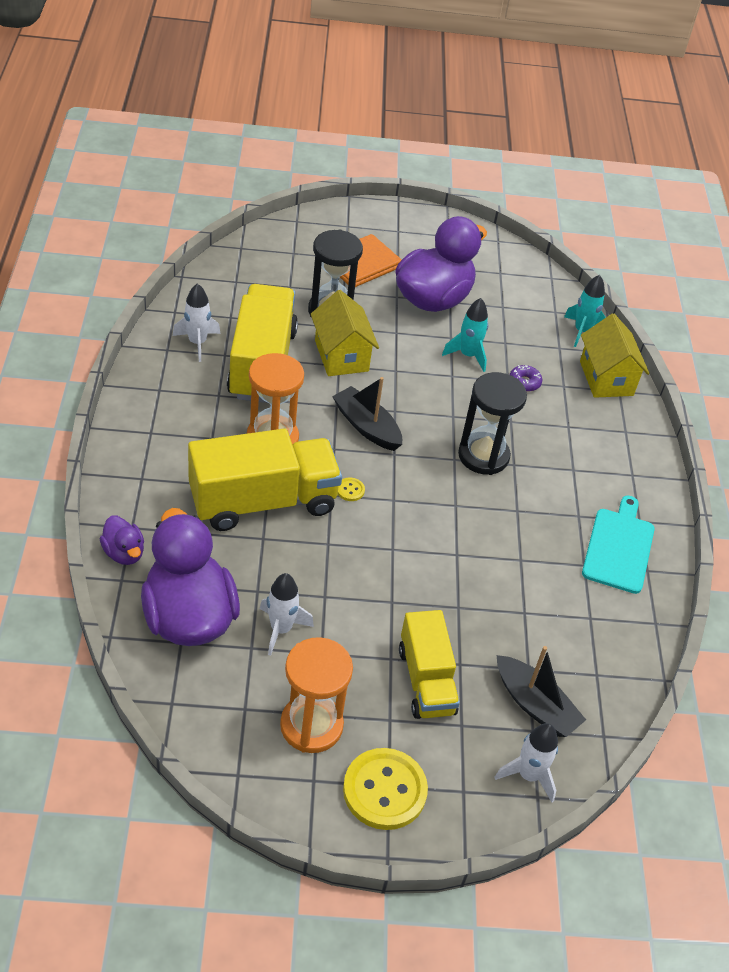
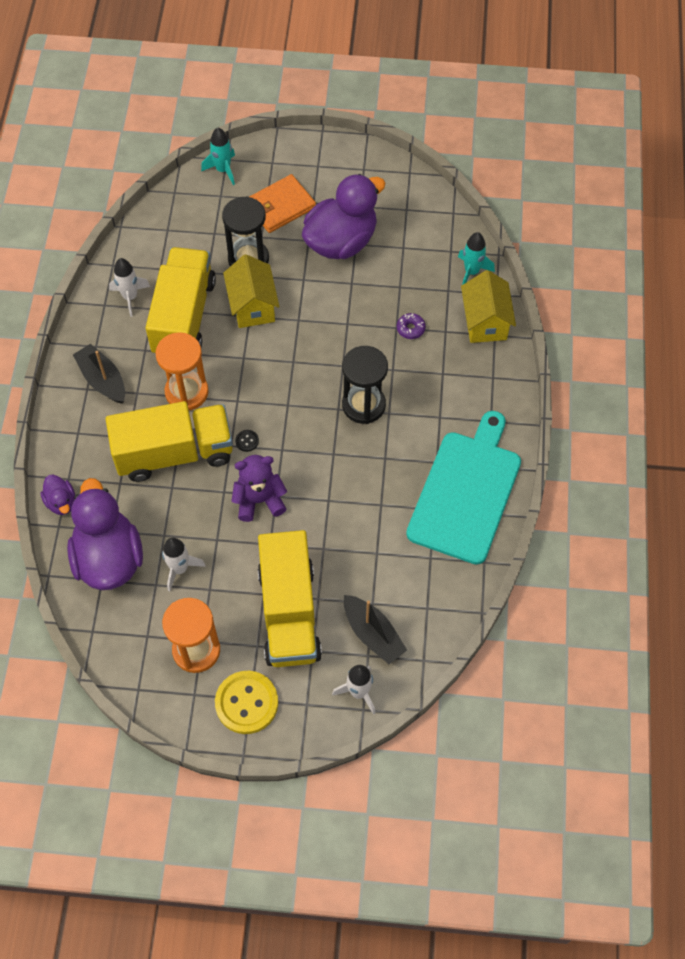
camera: 10 degrees right, 15 degrees up
black boat [332,377,402,451] -> black boat moved to [73,344,125,404]
yellow button [338,478,365,501] -> black button [235,430,259,452]
yellow truck [399,610,460,719] -> yellow truck [258,530,322,667], size x1.59
turquoise rocket [442,298,488,372] -> turquoise rocket moved to [201,128,235,185]
turquoise cutting board [582,496,655,594] -> turquoise cutting board [406,411,521,564], size x1.66
none -> purple teddy bear [231,455,287,522]

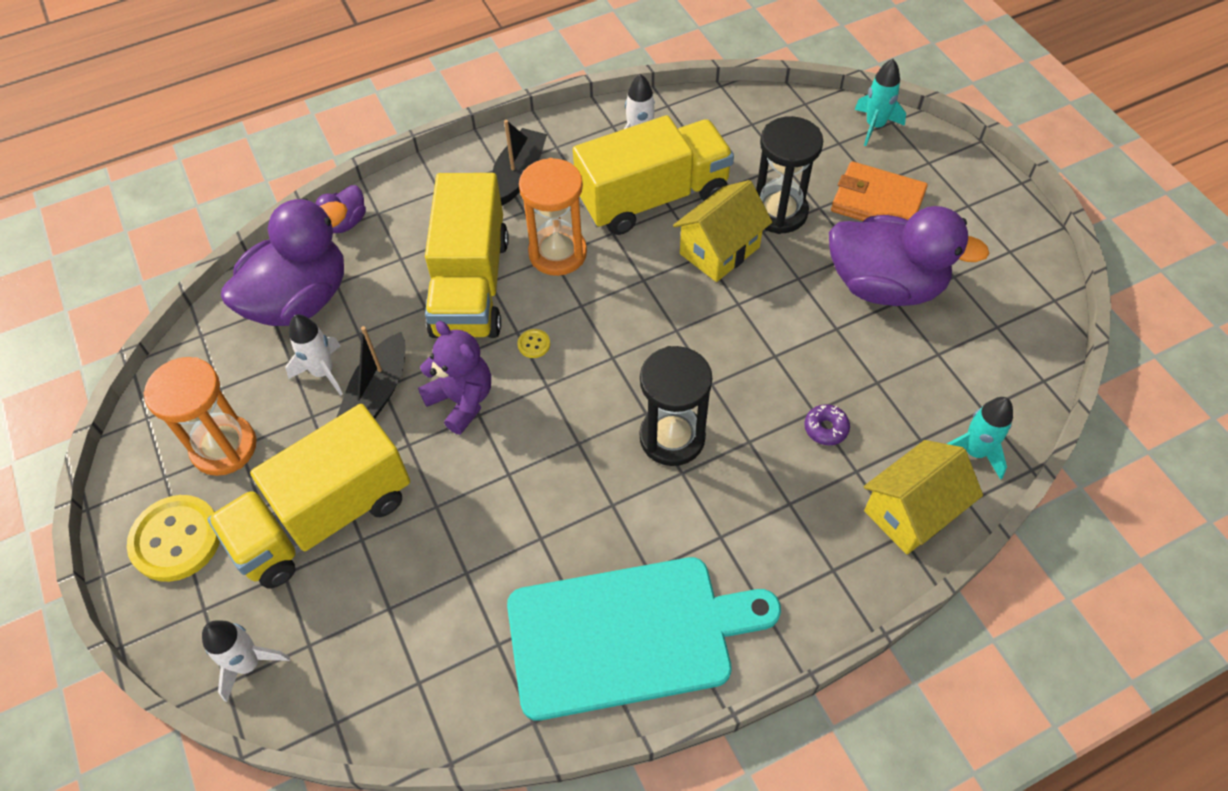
camera: 60 degrees right, 5 degrees down
yellow truck [106,401,233,482] -> yellow truck turned 45 degrees clockwise [425,173,509,338]
black button [235,430,259,452] -> yellow button [517,329,550,358]
black boat [344,595,407,664] -> black boat moved to [336,326,406,419]

